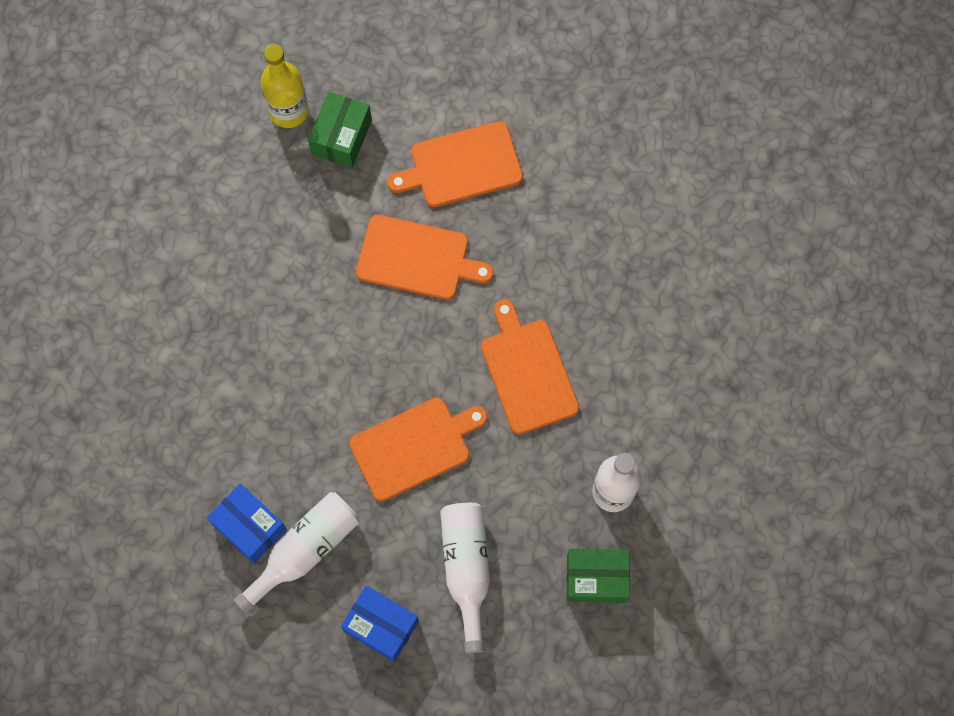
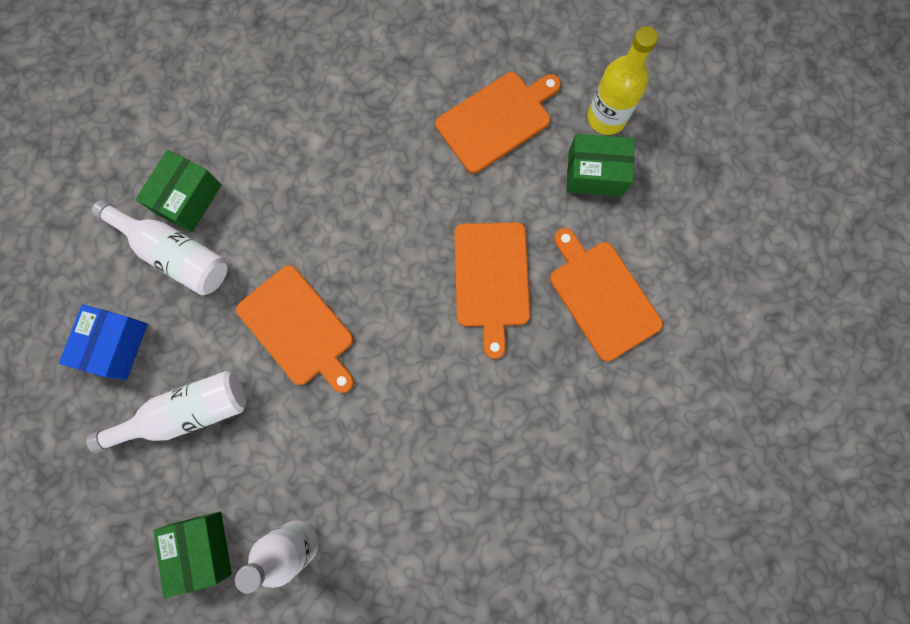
camera: 75 degrees right, 5 degrees up
blue box [207,484,287,564] -> green box [135,150,221,232]
orange cutting board [481,299,579,434] -> orange cutting board moved to [436,72,561,173]

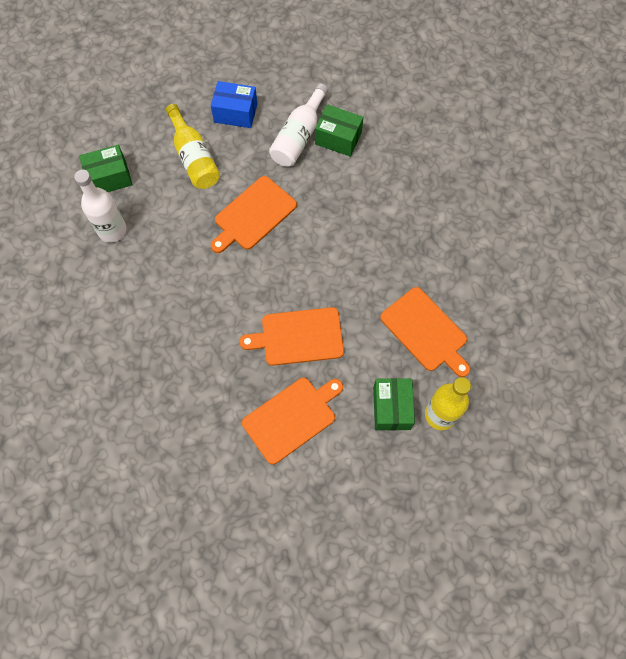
camera: 85 degrees right, 10 degrees down
white bottle [86,371,246,453] -> yellow bottle [166,104,220,189]

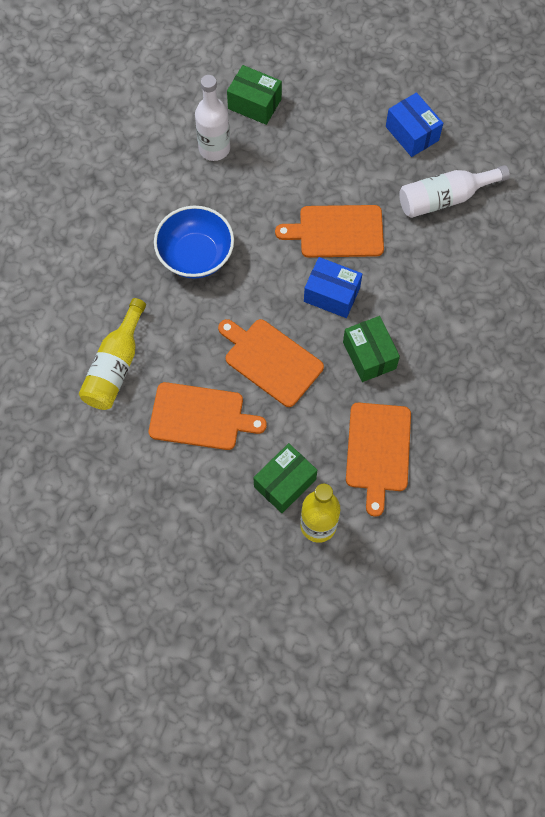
camera: 45 degrees right, 0 degrees up
yellow bottle [166,104,220,189] -> yellow bottle moved to [79,298,146,410]
green box [315,104,363,157] -> green box moved to [343,316,400,382]
none -> blue bowl [154,206,234,279]
none -> blue box [304,257,362,318]

